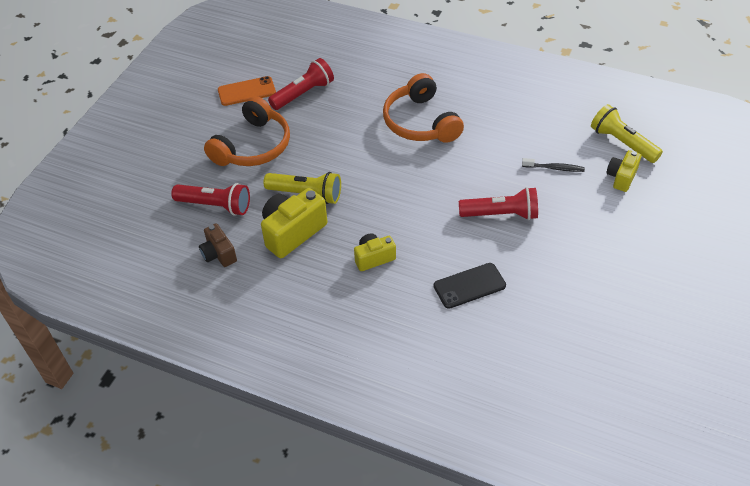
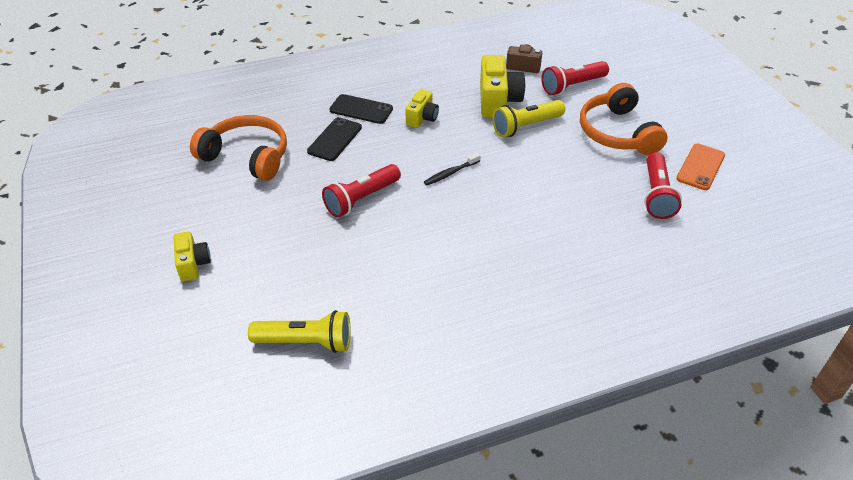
camera: 135 degrees right, 5 degrees down
orange headphones [383,73,464,143] -> orange headphones moved to [190,115,287,181]
black toothbrush [522,158,585,172] -> black toothbrush moved to [424,153,481,186]
yellow camera [606,150,642,192] -> yellow camera moved to [173,231,211,281]
none -> black phone [329,94,393,124]

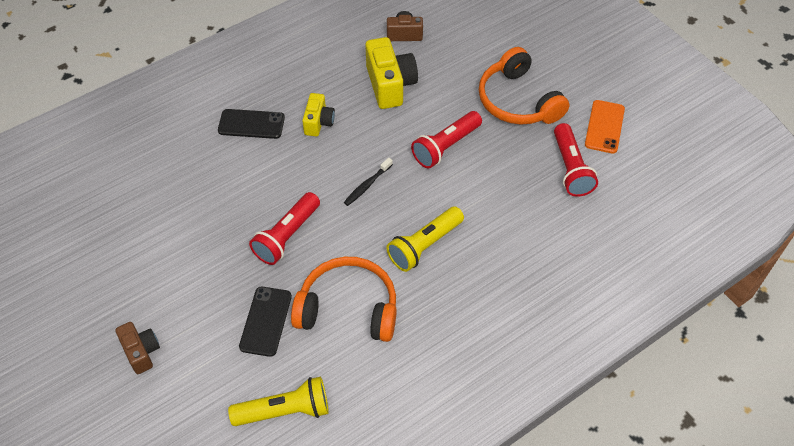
camera: 15 degrees left, 10 degrees up
yellow camera [173,231,211,281] -> brown camera [115,322,160,374]
orange headphones [190,115,287,181] -> orange headphones moved to [291,257,397,342]
black phone [307,117,362,161] -> black phone moved to [239,287,292,357]
yellow flashlight [492,100,565,137] -> yellow flashlight moved to [387,207,464,272]
red flashlight [541,61,609,95] -> red flashlight moved to [411,111,482,168]

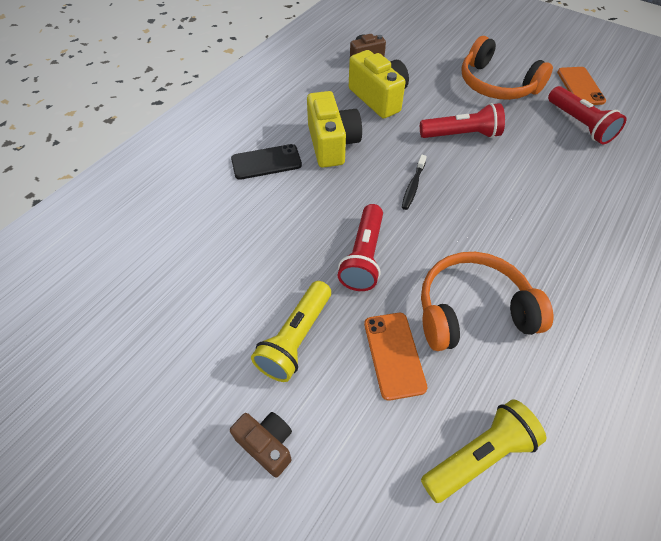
camera: 20 degrees left, 0 degrees up
black phone [239,287,292,357] -> orange phone [364,313,427,401]
yellow camera [302,93,335,137] -> yellow camera [307,91,362,168], size x1.69
yellow flashlight [387,207,464,272] -> yellow flashlight moved to [251,281,331,382]
red flashlight [411,111,482,168] -> red flashlight turned 120 degrees counterclockwise [420,103,505,138]

